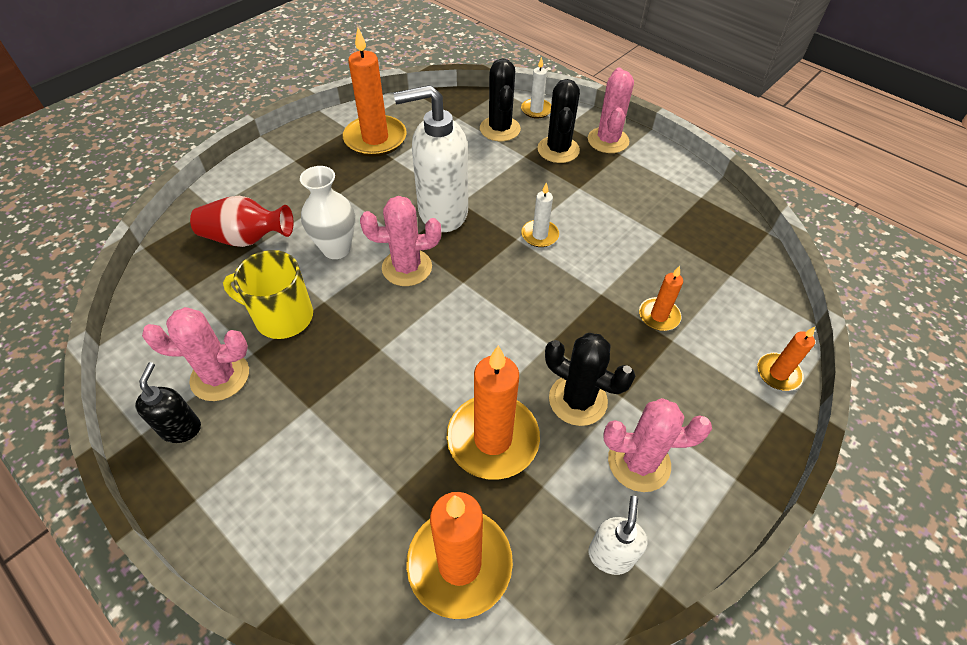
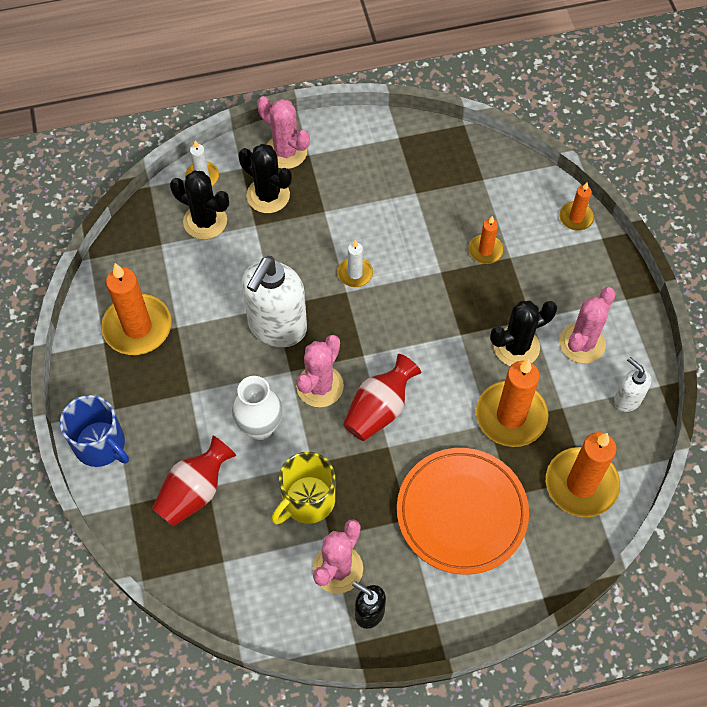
camera: 55 degrees left, 10 degrees up
none -> blue mug [60,395,129,467]
none -> red vase [343,354,421,441]
none -> orange plate [397,448,529,575]

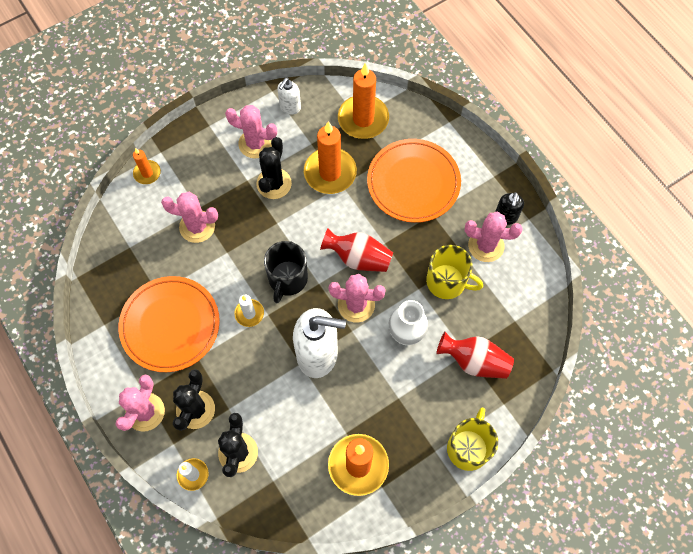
camera: 110 degrees left, 5 degrees up
blue mug [60,395,129,467] -> yellow mug [447,408,498,471]
orange candle [469,216,504,264] -> pink cactus [161,192,218,243]
black cactus [490,301,557,366] -> black cactus turned 60 degrees clockwise [256,137,292,199]
none -> orange plate [118,276,220,372]
none -> black mug [264,241,308,303]

